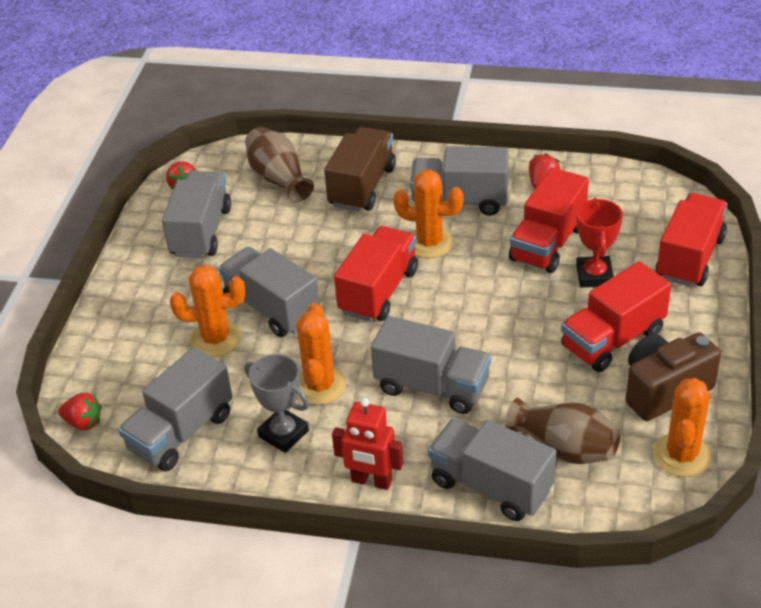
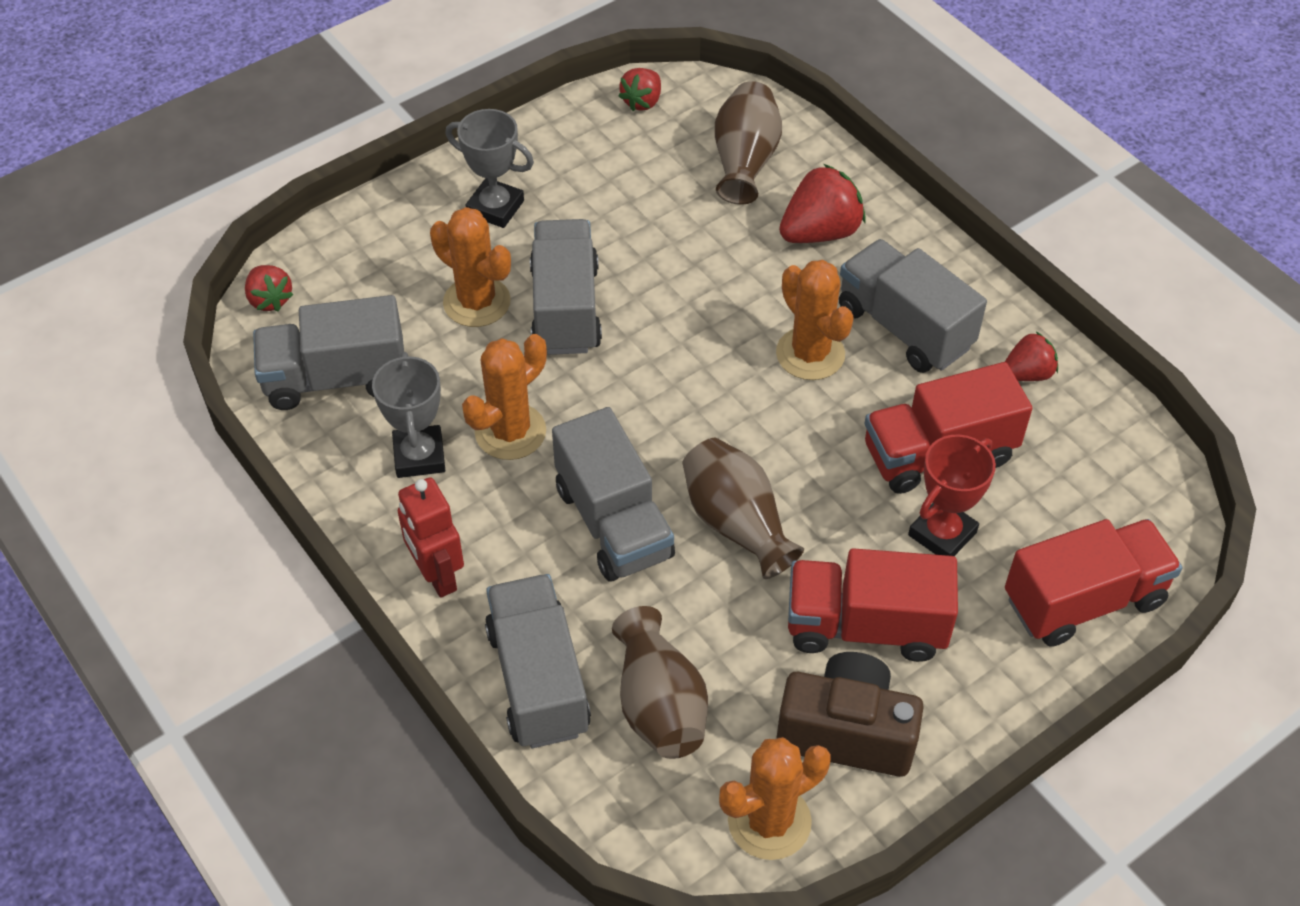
camera: 40 degrees right, 10 degrees up
grey truck [162,171,231,258] -> none
brown truck [324,127,396,212] -> red strawberry [779,164,866,243]
red truck [334,226,418,322] -> none
none -> grey trophy [445,109,534,228]
none -> brown vase [682,438,804,579]

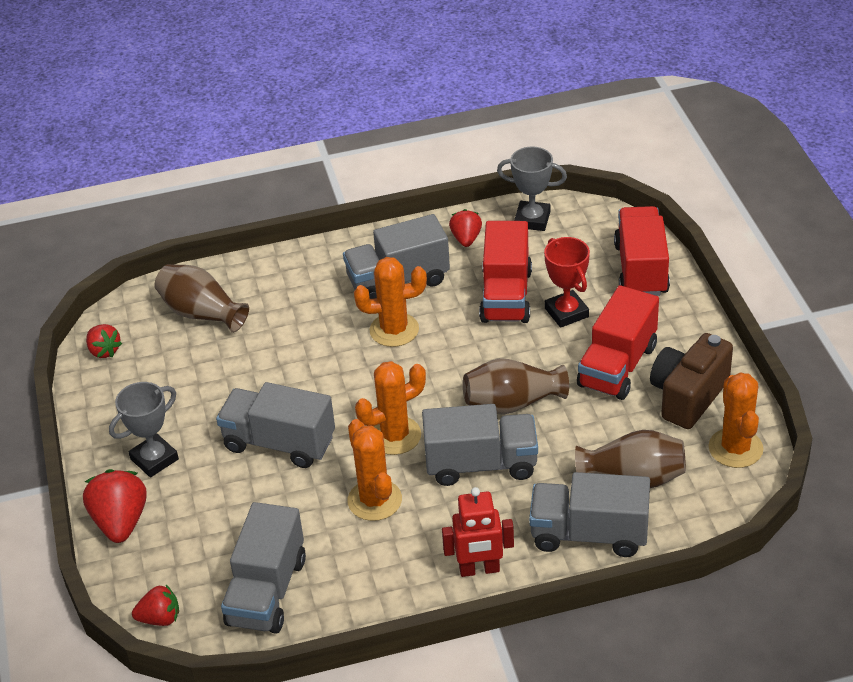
camera: 65 degrees left, 10 degrees down
grey trophy [372,352,445,478] -> grey trophy moved to [497,147,567,231]
orange cactus [430,207,511,327] -> orange cactus moved to [355,361,426,455]
red strawberry [779,164,866,243] -> red strawberry moved to [83,469,147,543]

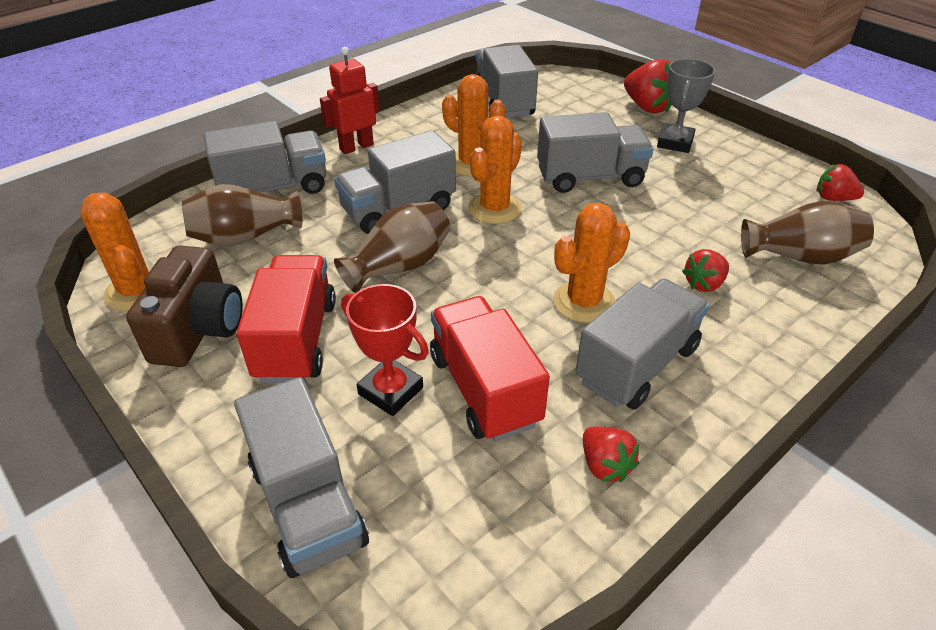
camera: 150 degrees right, 0 degrees up
red strawberry [132,585,179,626] -> red strawberry moved to [682,249,729,292]
grey trophy [497,147,567,231] -> none
red truck [614,206,670,296] -> grey truck [234,377,369,578]

